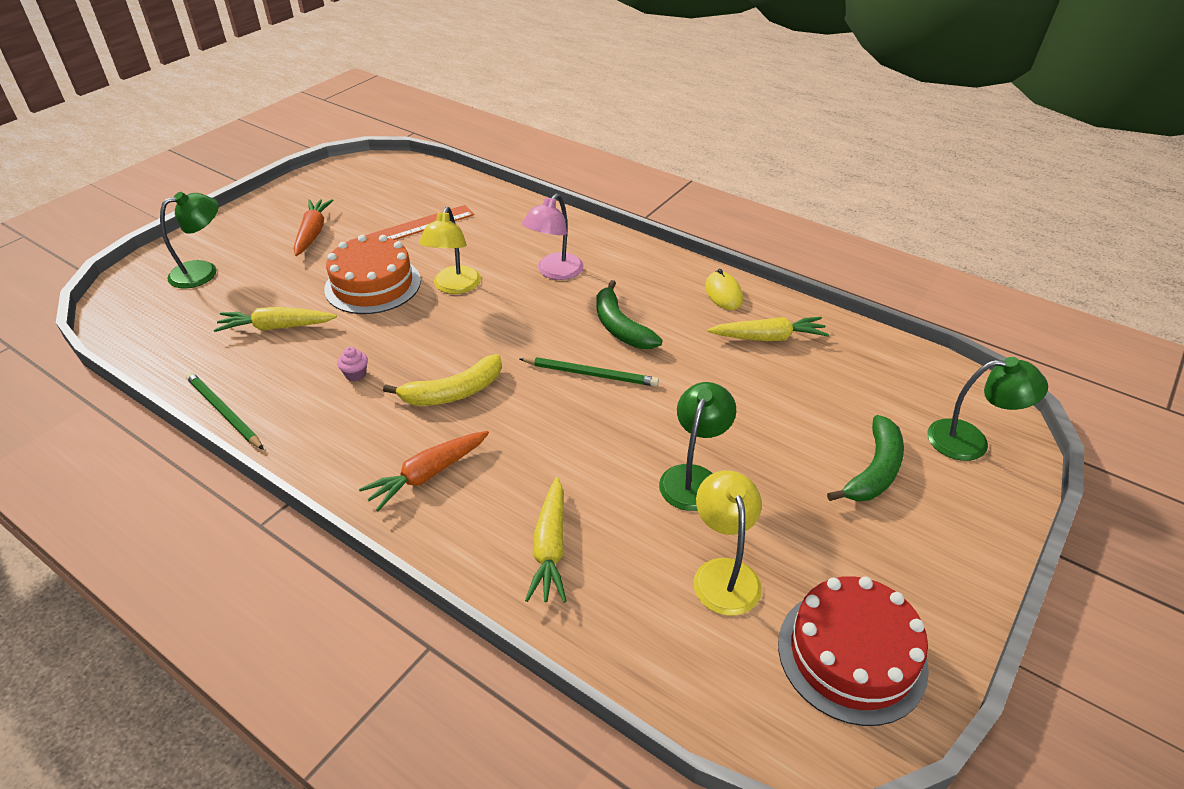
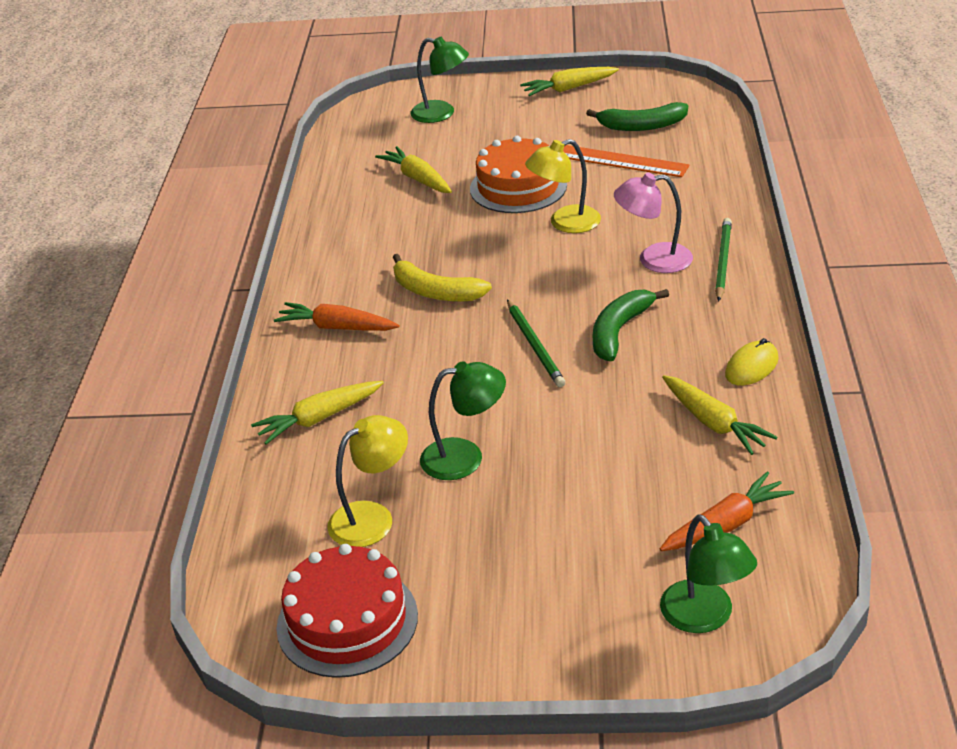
camera: 60 degrees right, 5 degrees down
green pencil [186,372,264,450] -> green pencil moved to [715,218,732,301]
orange carrot [294,199,333,256] -> orange carrot moved to [660,472,794,551]
pink cupcake [337,347,368,381] -> none
green banana [827,415,904,501] -> green banana moved to [586,102,688,131]
none -> yellow carrot [520,67,619,96]

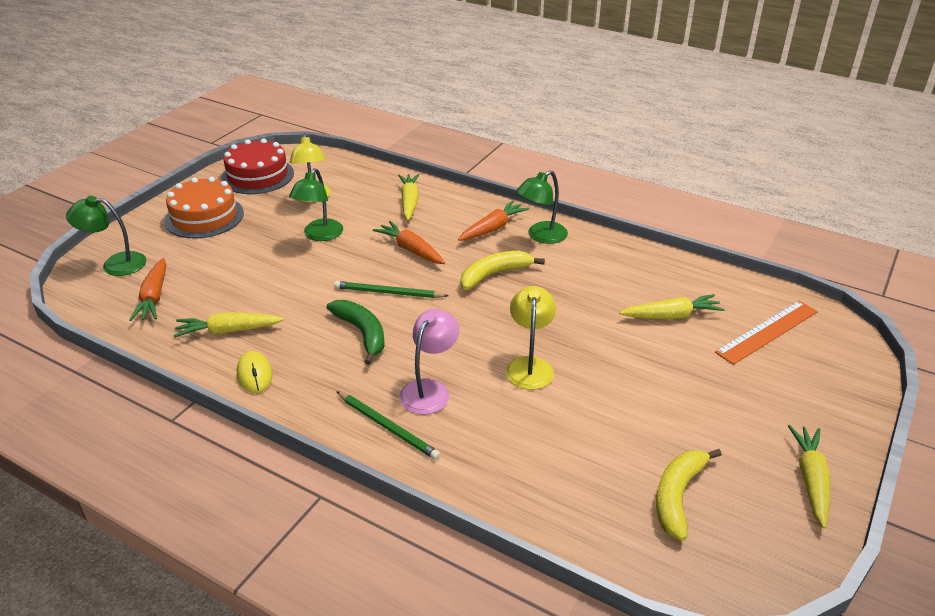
camera: 115 degrees right, 0 degrees up
green lamp [410,37,469,123] -> green lamp moved to [516,170,568,244]
orange cake [470,136,567,213] -> orange cake moved to [164,177,244,239]
orange ruler [563,145,690,177] -> orange ruler moved to [715,301,818,365]
green banana [586,102,688,131] -> yellow banana [656,449,722,541]
none -> orange carrot [373,221,445,264]

